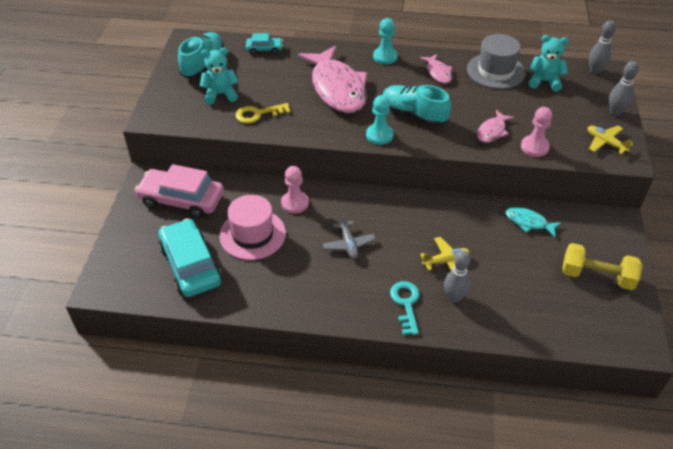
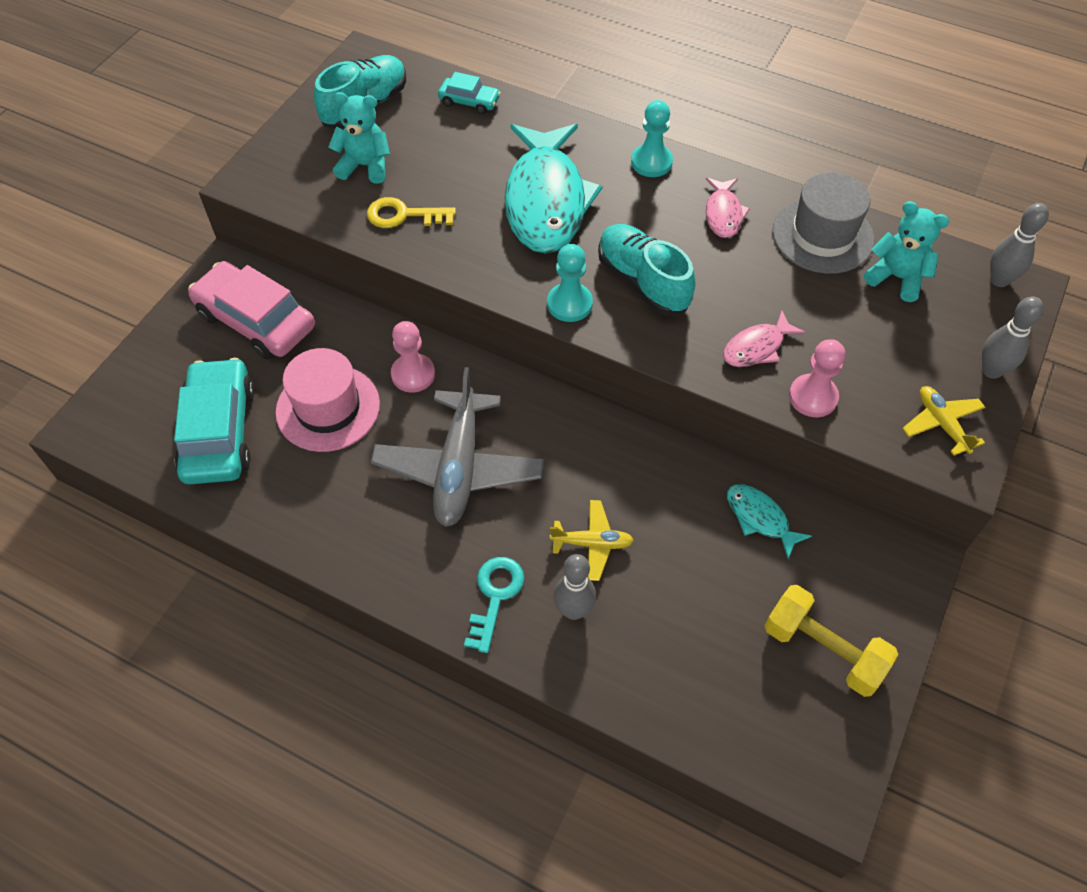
camera: 20 degrees right, 10 degrees up
pink fish [298,46,367,113] -> turquoise fish [505,124,602,254]
grey plane [323,214,376,259] -> grey plane [371,367,544,527], size x1.99

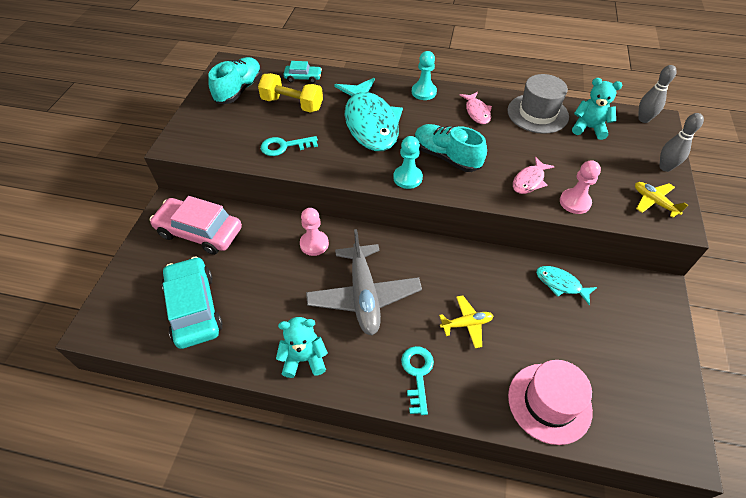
camera: 15 degrees left, 5 degrees down
pink hat [276,348,380,452] -> pink hat moved to [508,360,593,445]
turquoise teddy bear [329,92,390,184] -> turquoise teddy bear moved to [276,317,328,378]
yellow key [367,197,456,228] -> turquoise key [261,136,318,156]
grey bowling pin [554,554,596,620] -> none
yellow dumbbell [765,585,898,697] -> yellow dumbbell moved to [258,73,323,113]

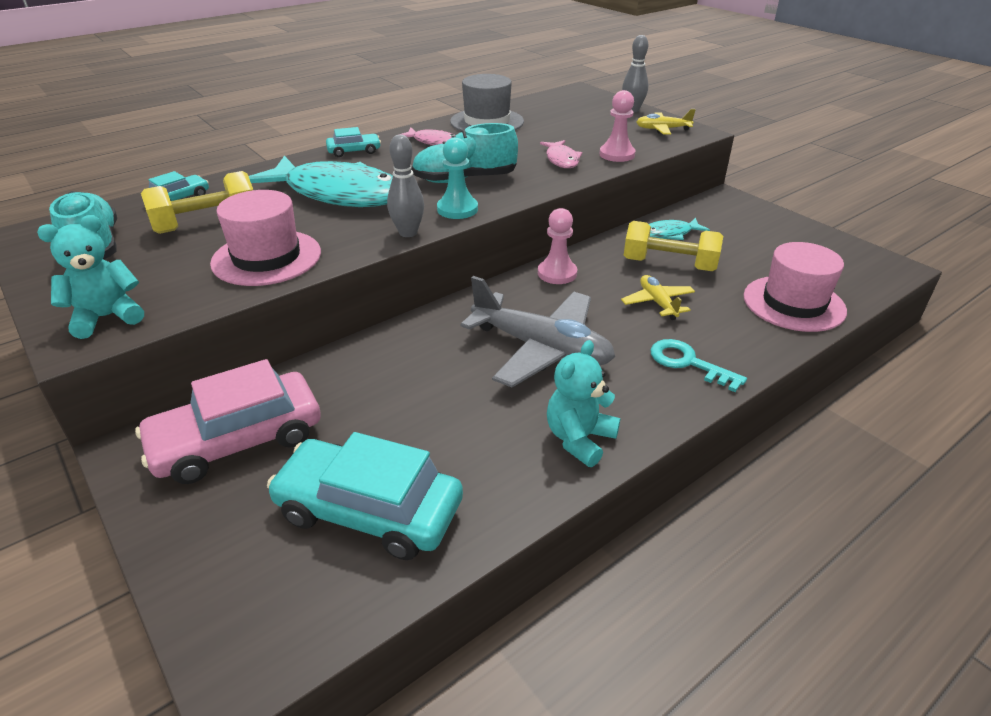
camera: 50 degrees left, 15 degrees down
turquoise key [261,136,318,156] -> pink hat [210,190,321,286]
pink pawn [300,208,329,256] -> pink pawn moved to [538,208,577,284]
turquoise pawn [412,51,437,100] -> turquoise car [326,127,381,157]
yellow plane [439,295,493,348] -> yellow plane turned 45 degrees counterclockwise [621,275,695,320]
turquoise teddy bear [572,78,622,140] -> turquoise teddy bear moved to [37,215,144,339]
grey bowling pin [638,65,677,123] -> grey bowling pin moved to [387,134,424,237]
none -> yellow dumbbell [624,221,723,271]

